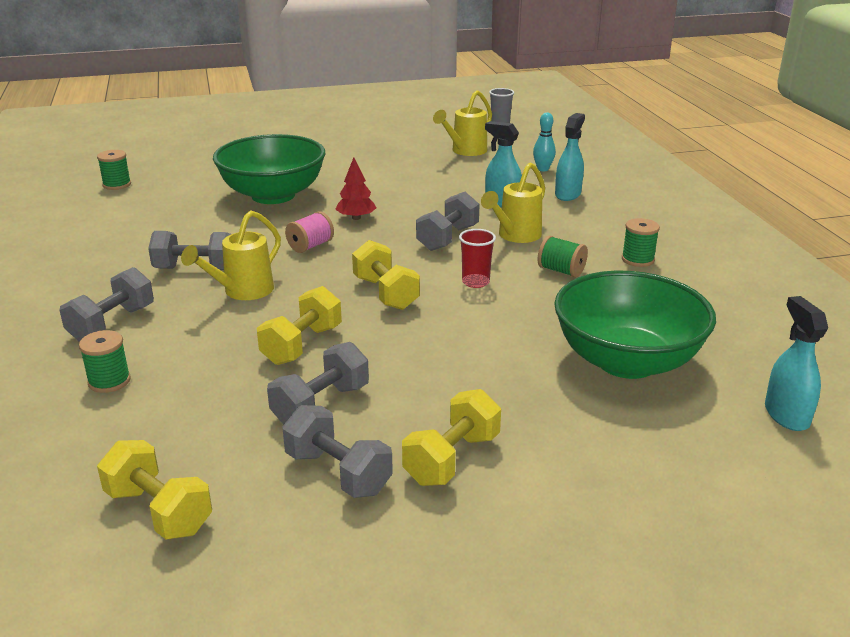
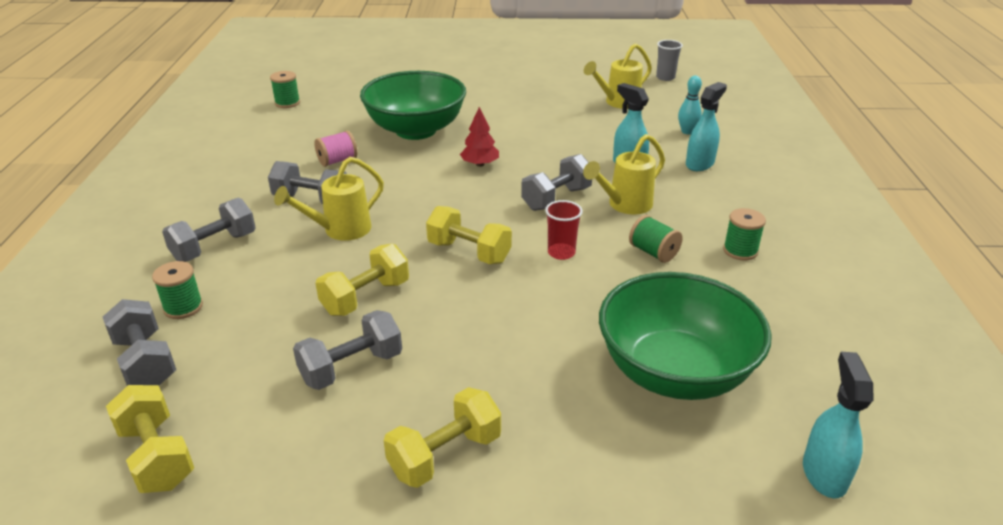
camera: 15 degrees right, 5 degrees up
grey dumbbell [283,405,393,498] -> grey dumbbell moved to [103,299,176,386]
pink spool [285,211,334,253] -> pink spool moved to [314,131,357,167]
yellow dumbbell [352,240,420,310] -> yellow dumbbell turned 45 degrees counterclockwise [426,206,512,264]

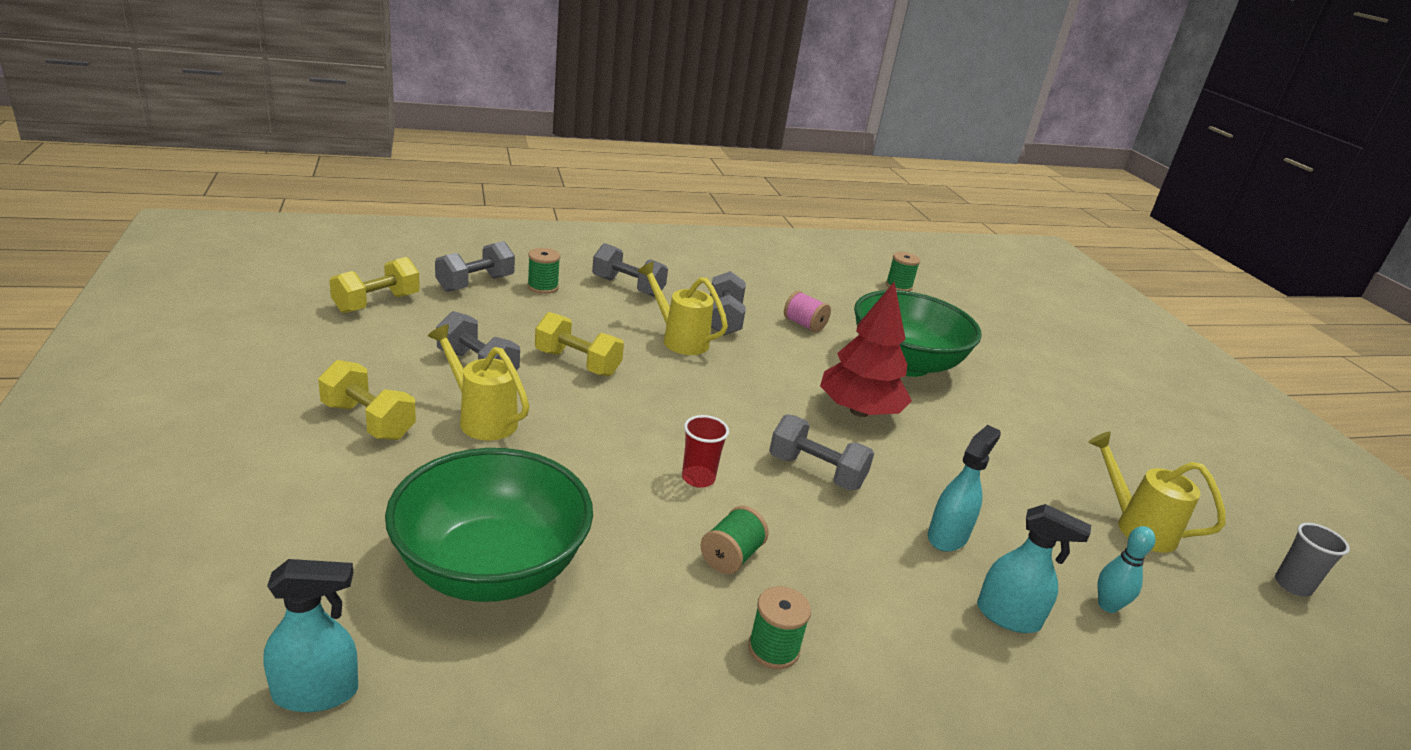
camera: 70 degrees right, 5 degrees down
yellow dumbbell [426,206,512,264] -> none
red tree [460,107,499,167] -> red tree [820,282,912,417], size x1.85
yellow watering can [583,134,665,214] -> yellow watering can moved to [428,324,529,441]

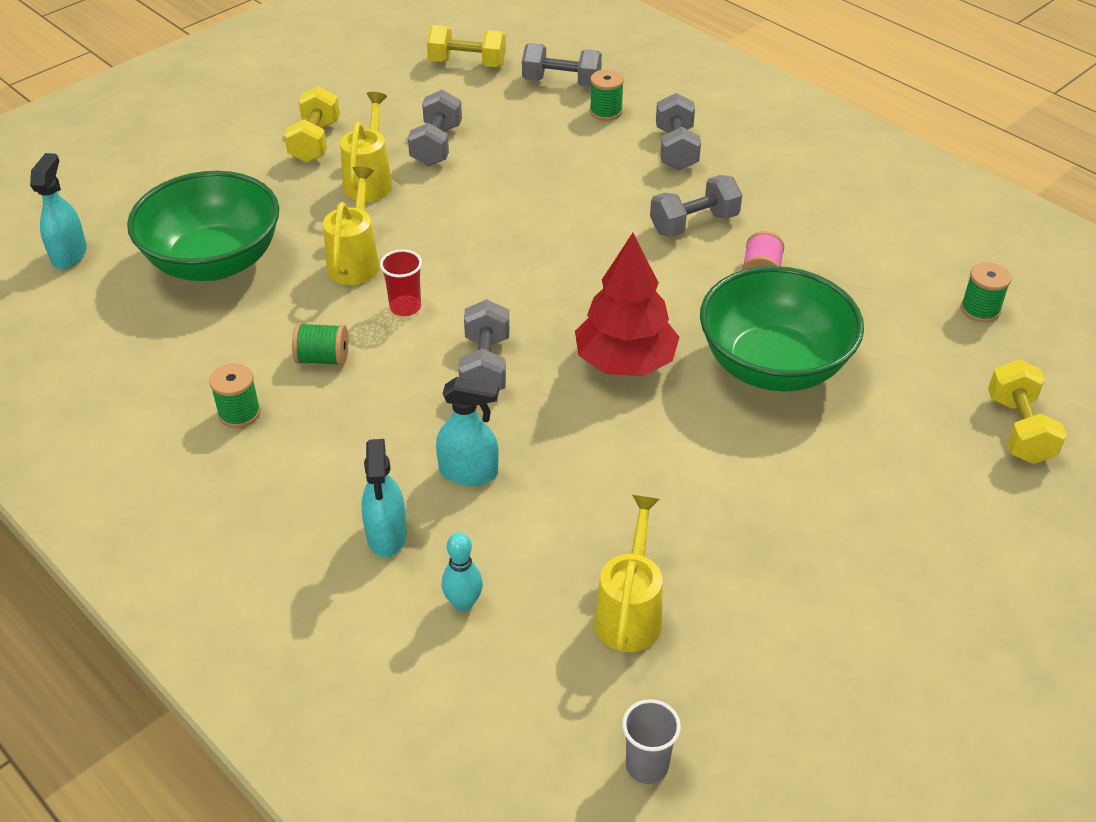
camera: 65 degrees right, 15 degrees up
turquoise spray bottle [264,559,358,712] -> turquoise spray bottle turned 135 degrees counterclockwise [30,153,87,269]
yellow dumbbell [535,312,624,377] -> yellow dumbbell moved to [988,360,1067,464]
yellow watering can [637,262,728,355] -> yellow watering can moved to [323,166,380,285]

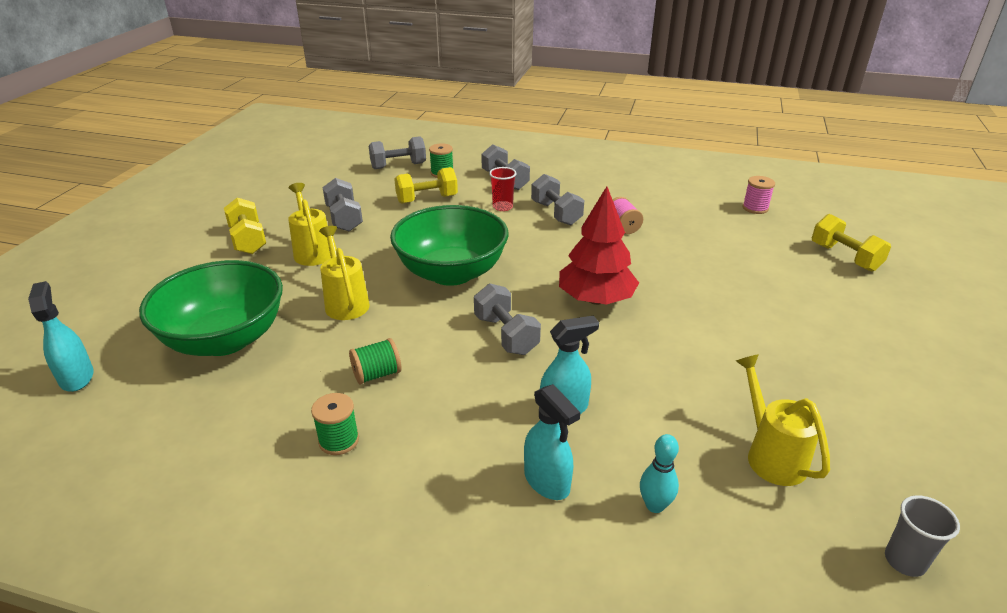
camera: 30 degrees left, 10 degrees down
red cup [380,249,422,316] -> red cup moved to [489,167,517,211]
yellow dumbbell [427,25,506,67] -> yellow dumbbell moved to [394,167,458,204]
grey dumbbell [650,175,742,237] -> grey dumbbell turned 60 degrees counterclockwise [531,174,584,226]
green bowl [700,266,864,391] -> green bowl moved to [390,205,509,286]
green spool [961,262,1012,322] -> pink spool [743,176,775,214]

